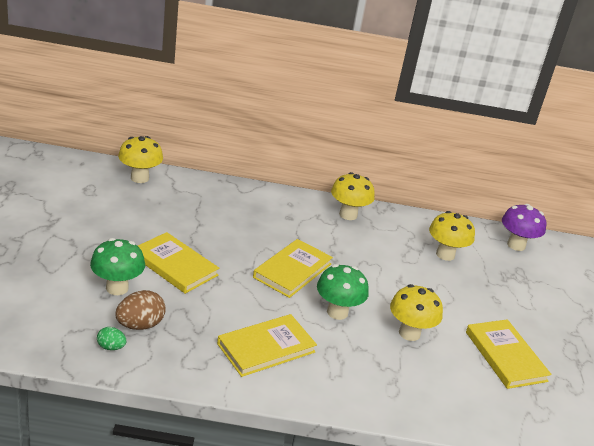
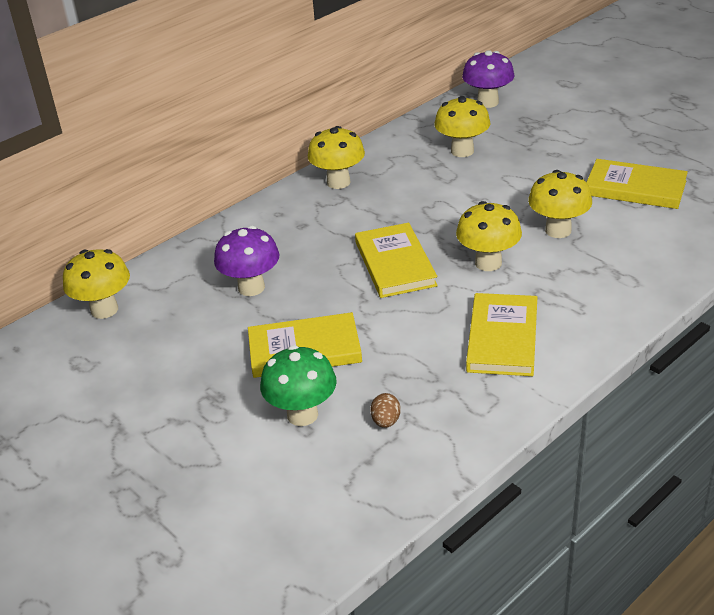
camera: 40 degrees left, 5 degrees up
green egg [97,327,126,350] -> none
brown egg [115,290,166,330] -> brown egg [370,393,401,428], size x0.57
green mushroom [317,264,369,320] -> yellow mushroom [456,201,522,271]
none -> purple mushroom [214,226,280,296]

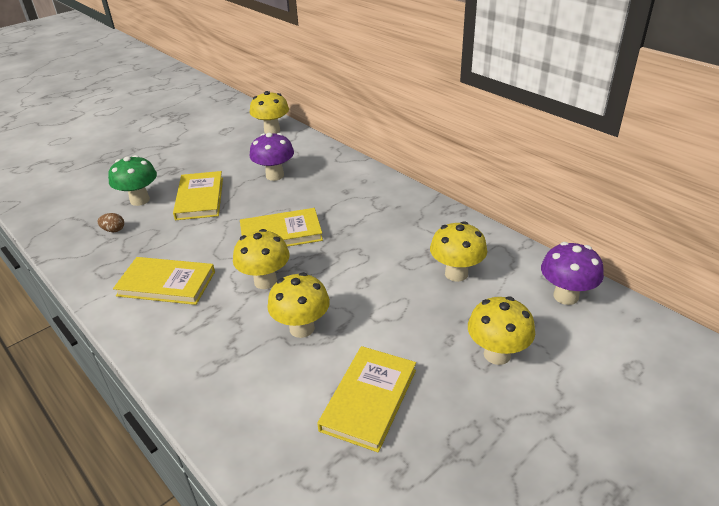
camera: 90 degrees right, 0 degrees up
yellow mushroom [308,126,365,189] -> yellow mushroom moved to [468,296,535,365]

